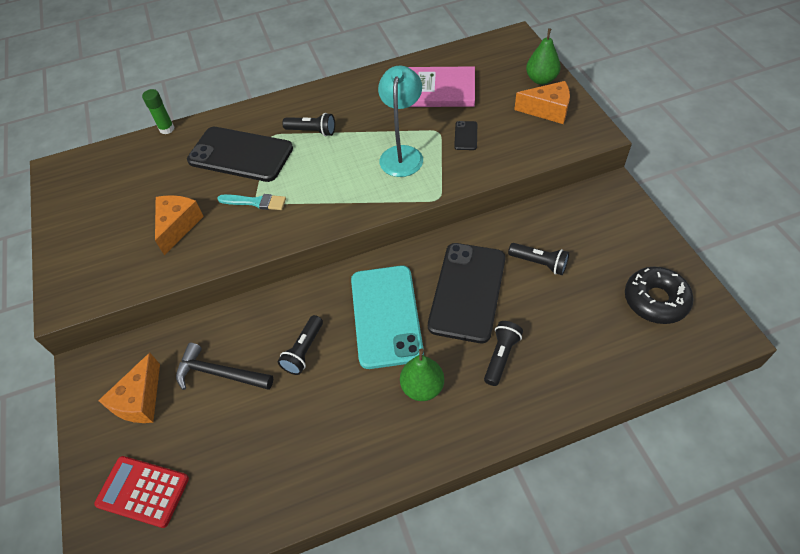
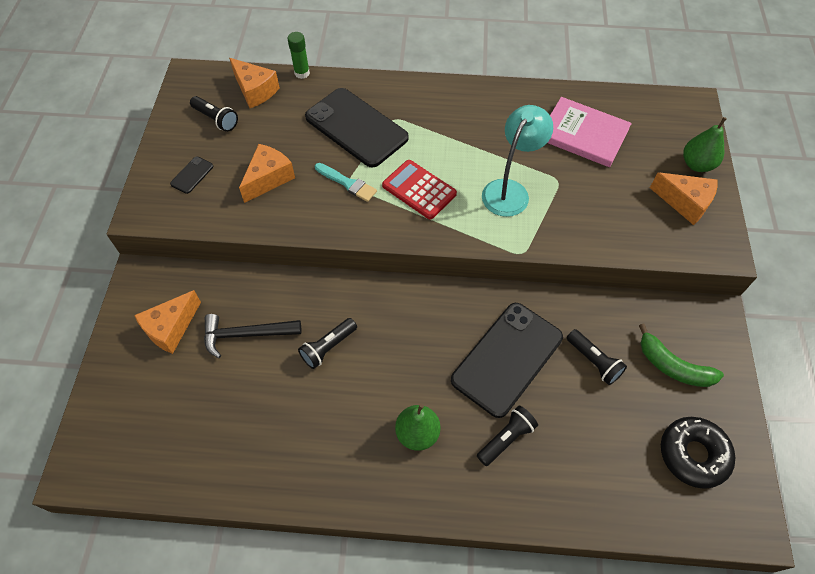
camera: 20 degrees right, 5 degrees up
red calculator [94,456,189,528] -> red calculator moved to [382,160,457,219]
black hammer [176,343,273,390] -> black hammer turned 45 degrees counterclockwise [204,314,301,358]
black flashlight [282,113,335,136] -> black flashlight moved to [190,96,238,132]
turquoise phone [351,266,424,369] -> none
black phone [454,121,477,150] -> black phone moved to [170,156,213,194]
none -> orange cheese [229,58,280,108]
none -> green banana [639,324,724,387]

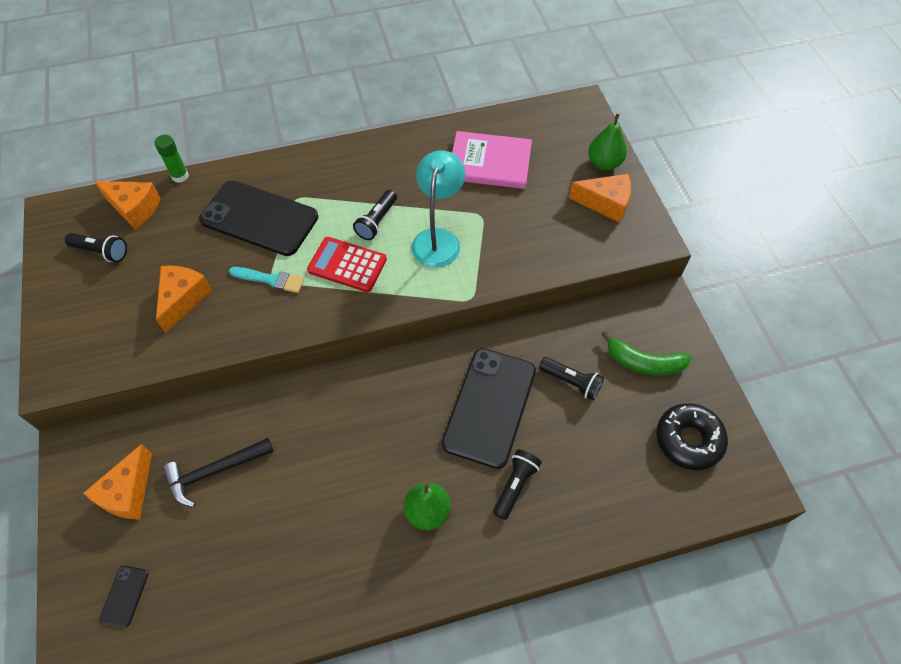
camera: 20 degrees left, 0 degrees up
black phone [170,156,213,194] -> black phone moved to [100,566,149,627]
black flashlight [298,318,357,369] -> black flashlight moved to [353,190,397,240]

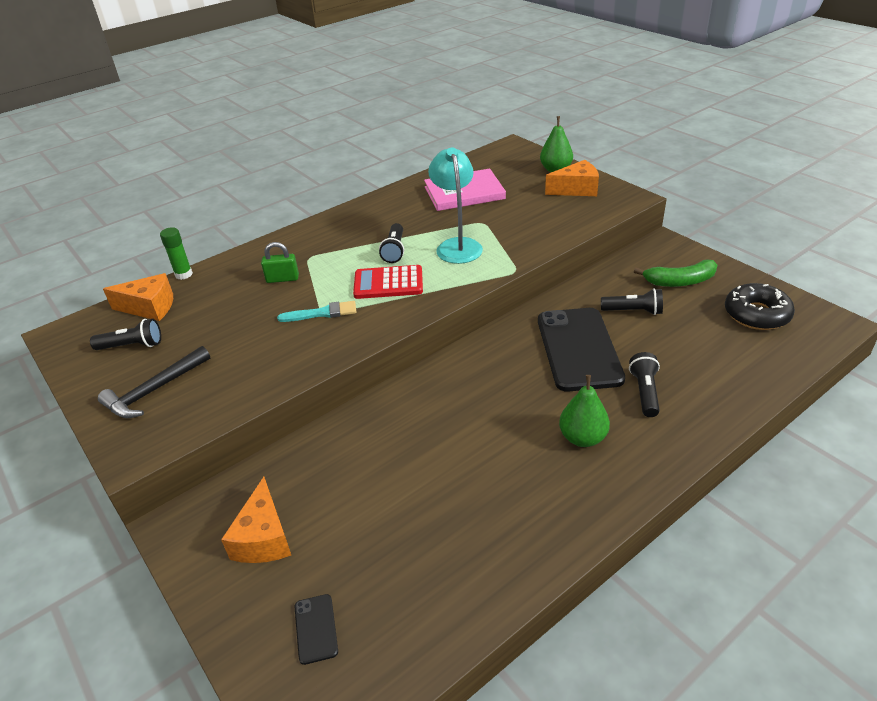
camera: 20 degrees left, 20 degrees down
orange cheese [156,266,212,333] -> none
black hammer [163,438,274,507] -> black hammer moved to [98,346,210,418]
black phone [199,180,318,256] -> green padlock [261,242,299,283]

